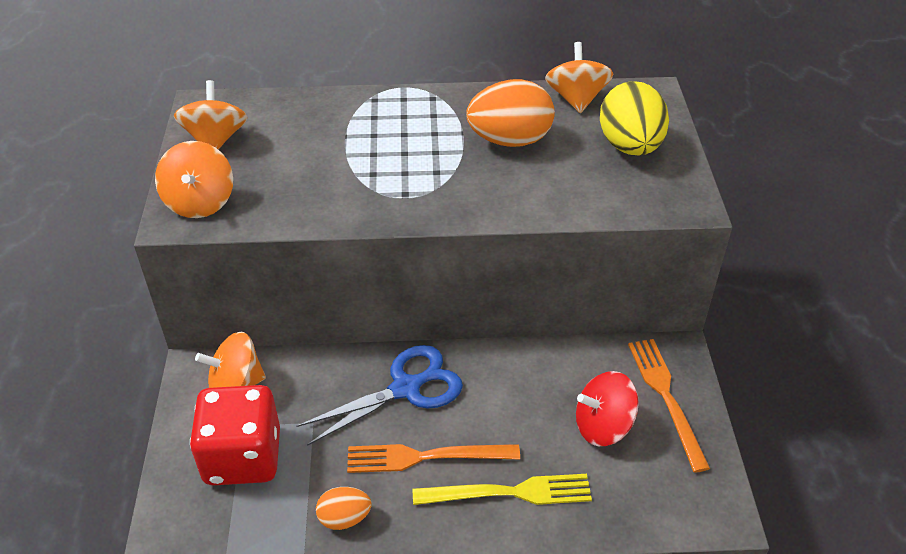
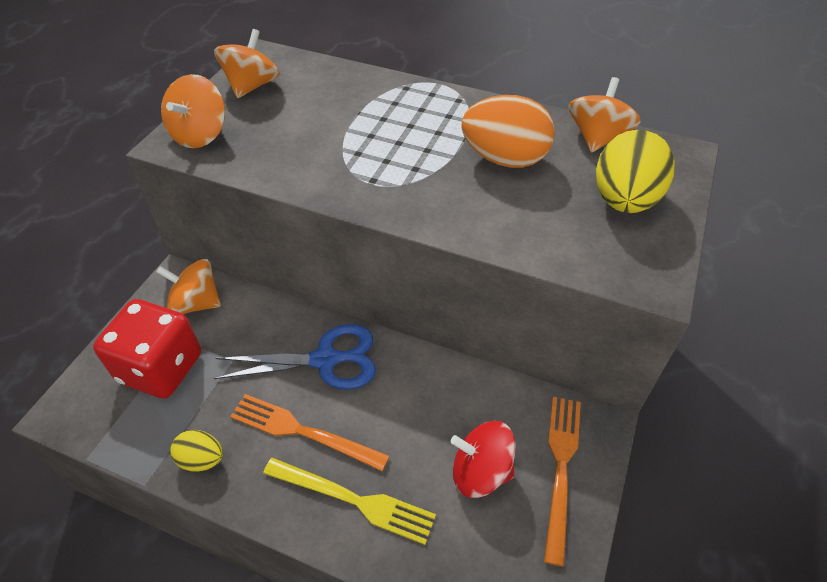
camera: 25 degrees right, 5 degrees up
orange egg [316,487,371,530] -> yellow egg [170,430,223,472]

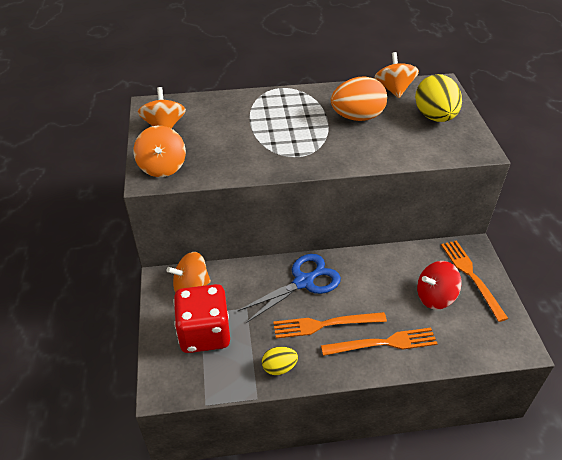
camera: 30 degrees left, 5 degrees down
yellow fork [263,458,436,545] -> orange fork [321,328,437,356]

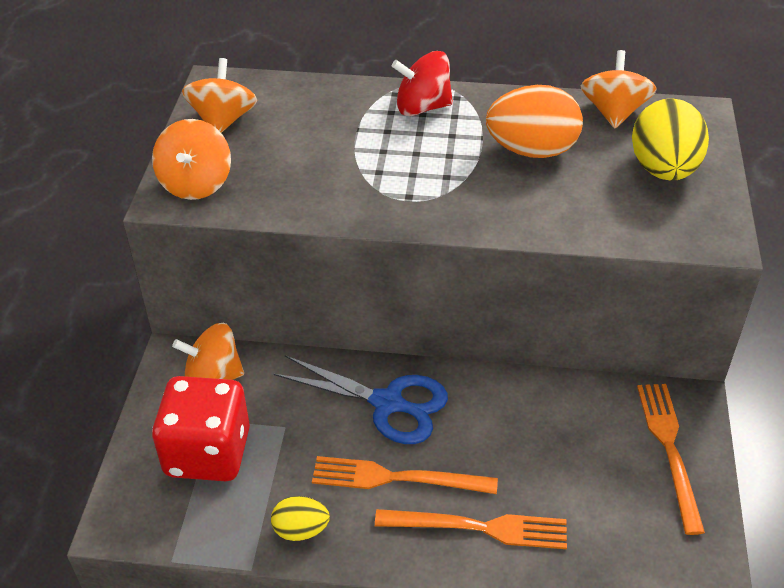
camera: 15 degrees right, 0 degrees up
blue scissors [237,254,341,323] -> blue scissors turned 45 degrees clockwise [274,355,448,444]
red spinning top [417,261,462,310] -> red spinning top moved to [392,51,453,116]

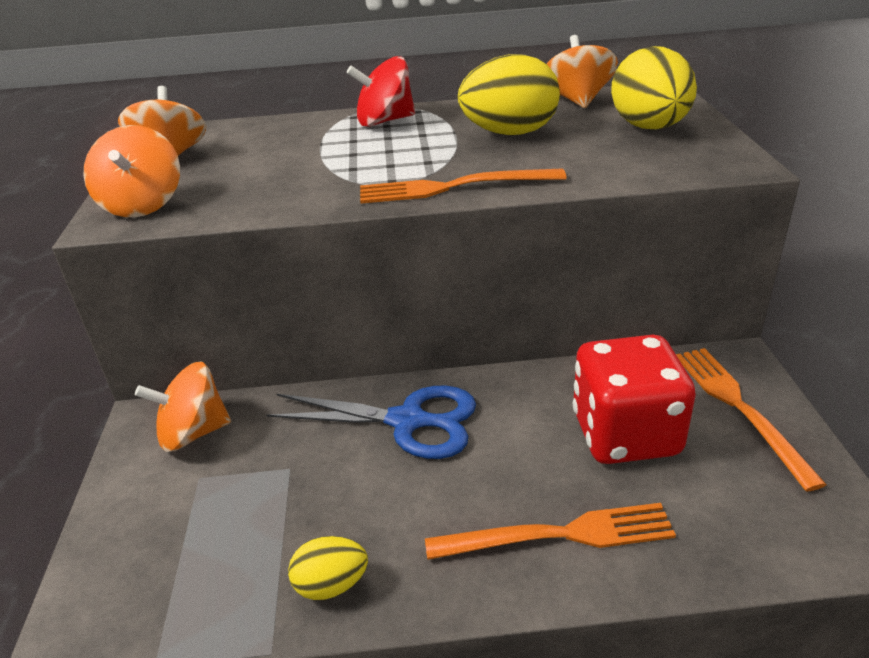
camera: 10 degrees left, 10 degrees down
red dice [152,376,250,481] -> red dice moved to [573,335,696,464]
orange fork [312,456,498,494] -> orange fork moved to [360,168,567,204]
orange egg [486,85,583,158] -> yellow egg [458,54,560,135]

